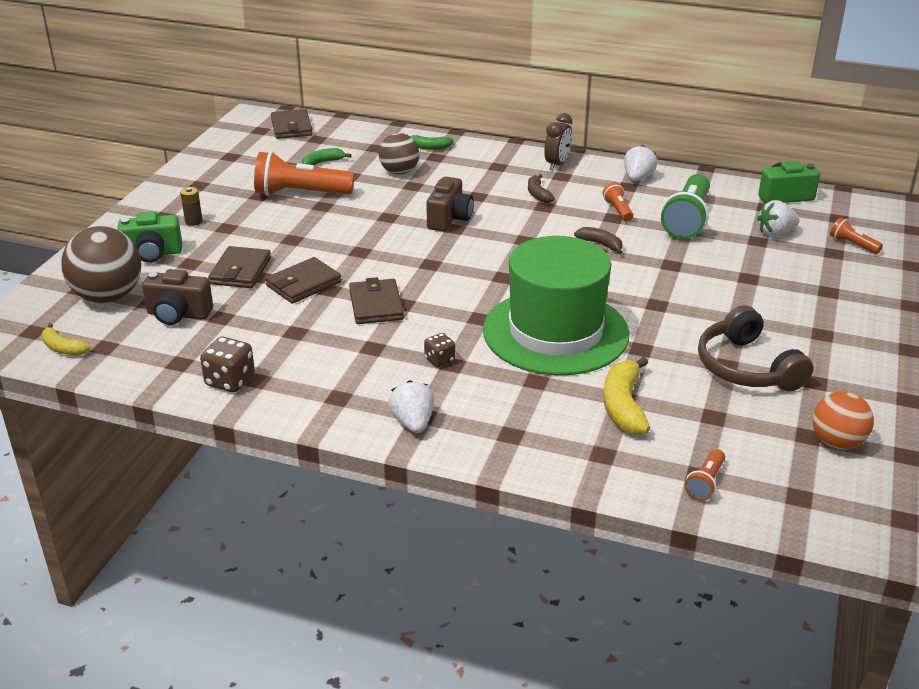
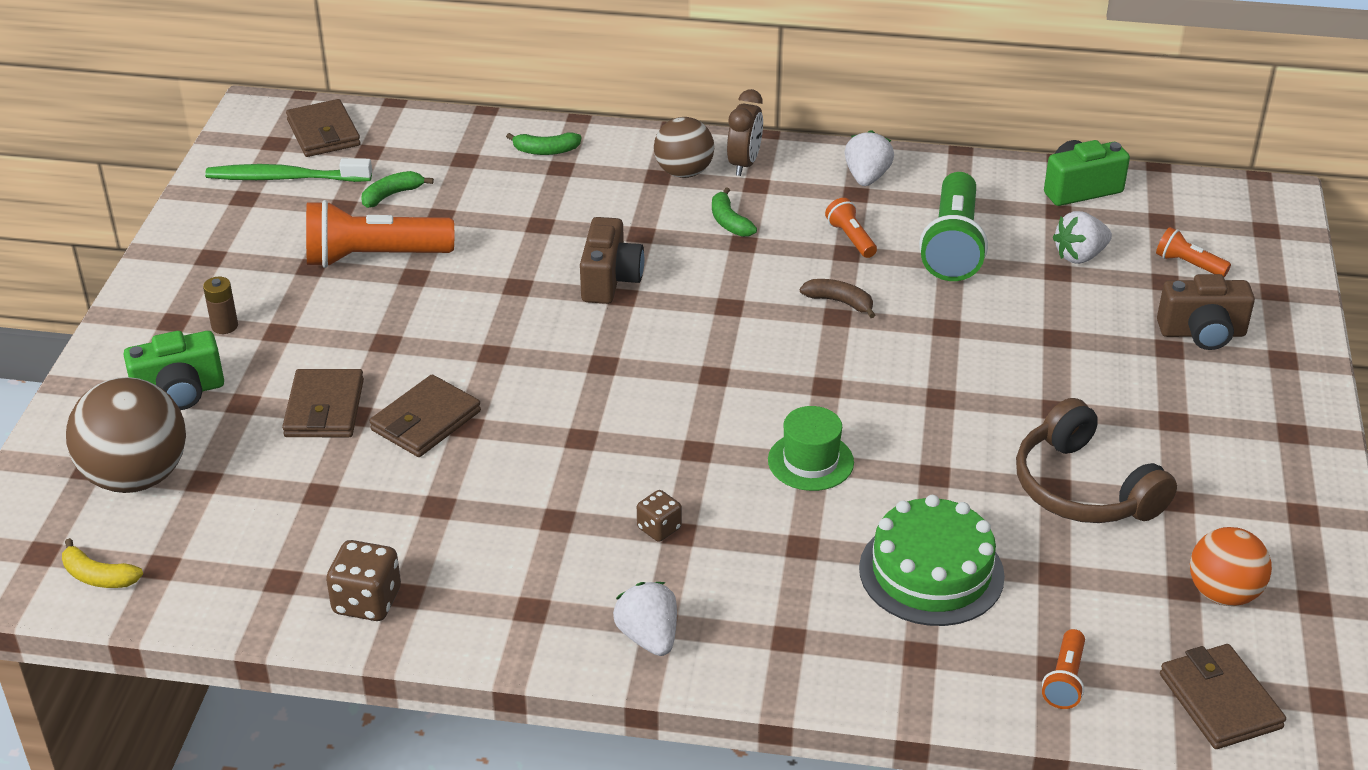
camera: 10 degrees left, 5 degrees up
brown camera [142,269,213,325] -> brown camera moved to [1157,274,1255,350]
brown wallet [349,277,404,324] -> brown wallet moved to [1160,644,1286,749]
brown ball [379,133,419,174] -> brown ball moved to [654,117,714,178]
green hat [483,236,630,375] -> green hat [768,406,854,491], size x0.41
brown banana [528,174,555,203] -> green banana [712,187,757,237]
yellow banana [603,357,650,435] -> green cake [859,495,1005,626]
none -> green toothbrush [205,158,372,182]

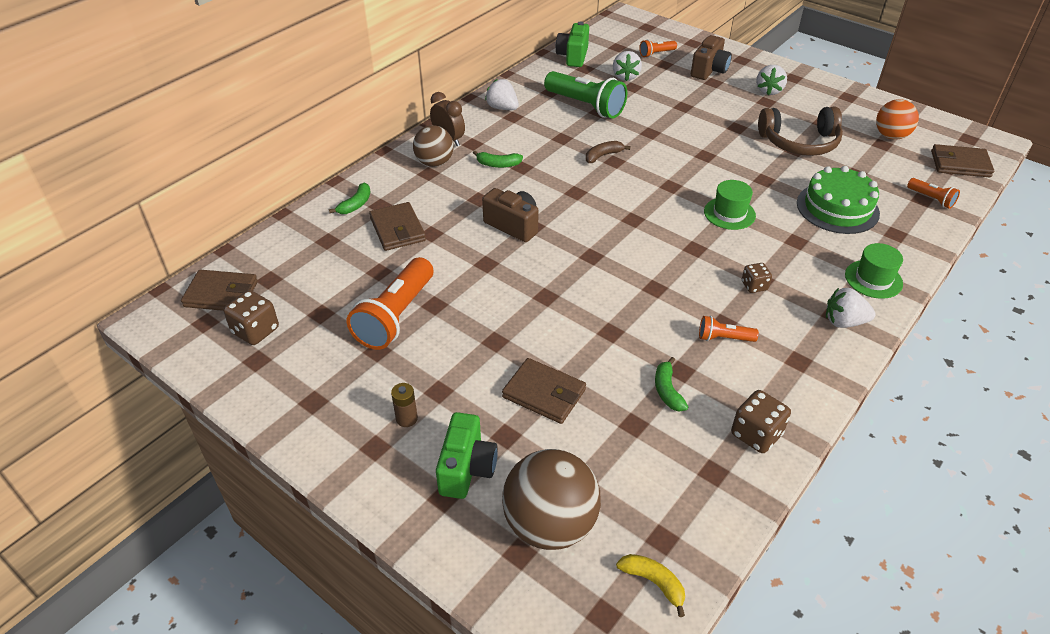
camera: 60 degrees left, 5 degrees up
yellow banana [62,538,143,588] -> yellow banana turned 105 degrees counterclockwise [616,554,685,617]
green toothbrush [205,158,372,182] -> brown dice [223,290,279,345]
green banana [361,171,434,208] -> green banana moved to [655,357,688,411]
brown wallet [370,375,481,457] -> brown wallet moved to [369,202,426,251]
orange flashlight [825,198,877,258] -> orange flashlight moved to [699,316,759,342]
none -> white strawberry [756,65,787,95]
none -> green hat [845,243,903,299]

